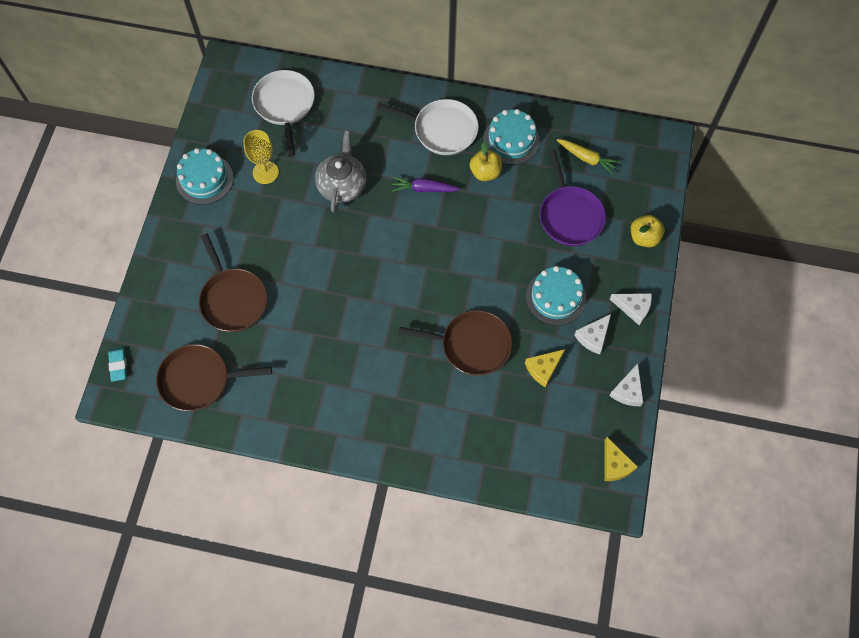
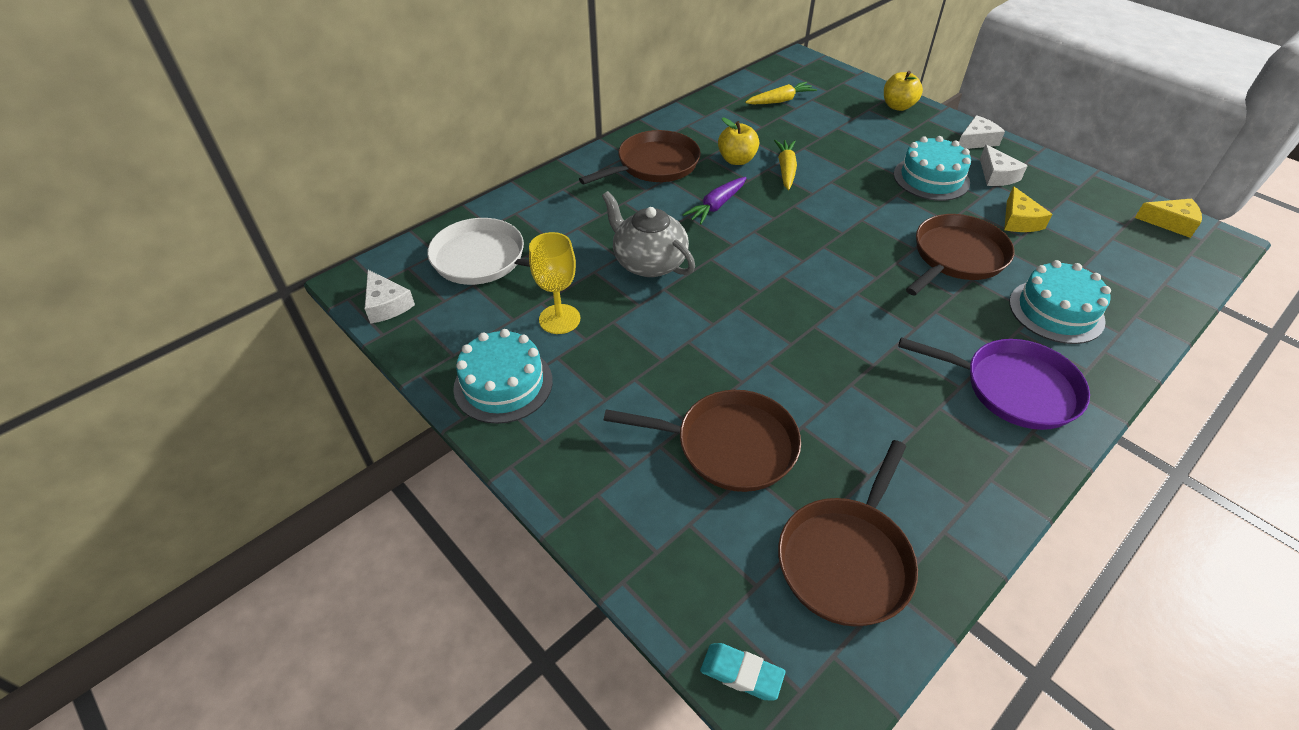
camera: 55 degrees left, 20 degrees down
white pan [377,99,479,155] -> brown pan [579,130,701,184]
turquoise cake [483,109,540,165] -> turquoise cake moved to [1009,260,1111,344]
purple pan [540,149,606,246] -> purple pan moved to [898,337,1090,430]
white cheese [609,363,643,406] -> white cheese moved to [365,270,415,324]
none -> yellow carrot [774,140,797,190]

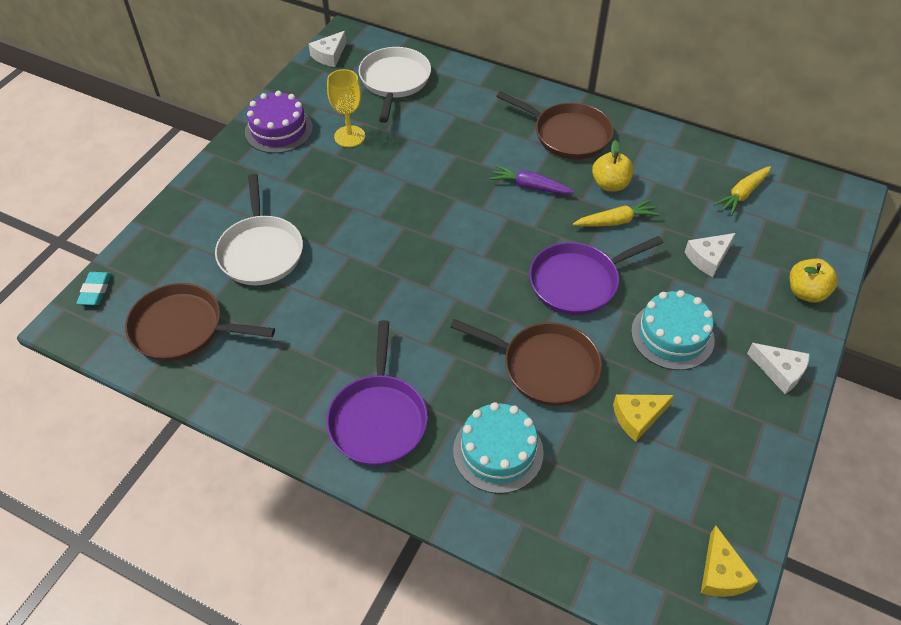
camera: 70 degrees right, 5 degrees up
turquoise cake [453,329,553,424] -> purple cake [245,91,313,153]
grey teapot [602,191,695,277] -> none
brown pan [604,390,801,492] -> white pan [215,174,303,285]
yellow carrot [745,81,817,104] -> yellow carrot turned 90 degrees clockwise [713,166,771,216]
white cheese [980,144,1028,186] -> white cheese moved to [684,233,736,277]
none -> purple pan [529,236,663,315]

